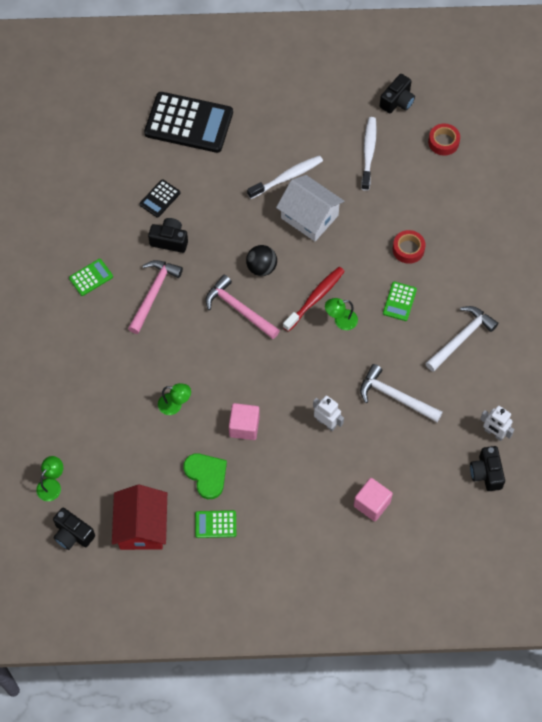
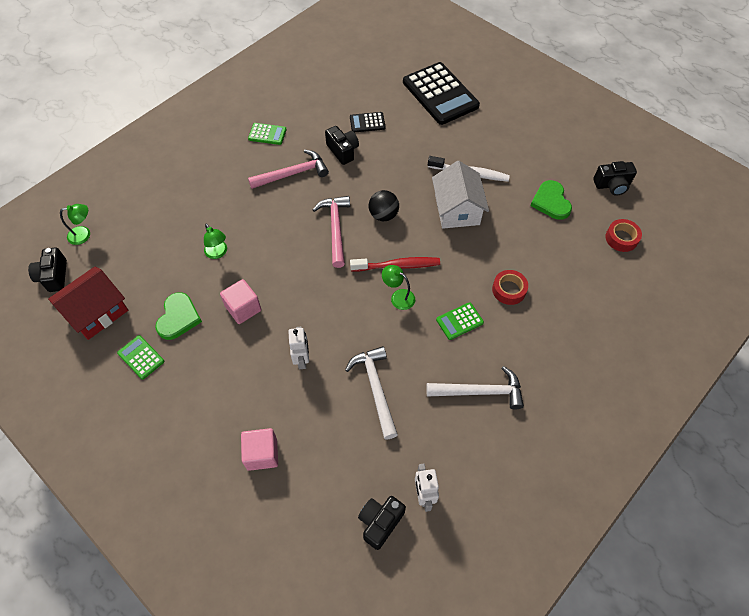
camera: 45 degrees right, 5 degrees down
white toothbrush [361,117,377,191] -> green heart [530,180,572,220]

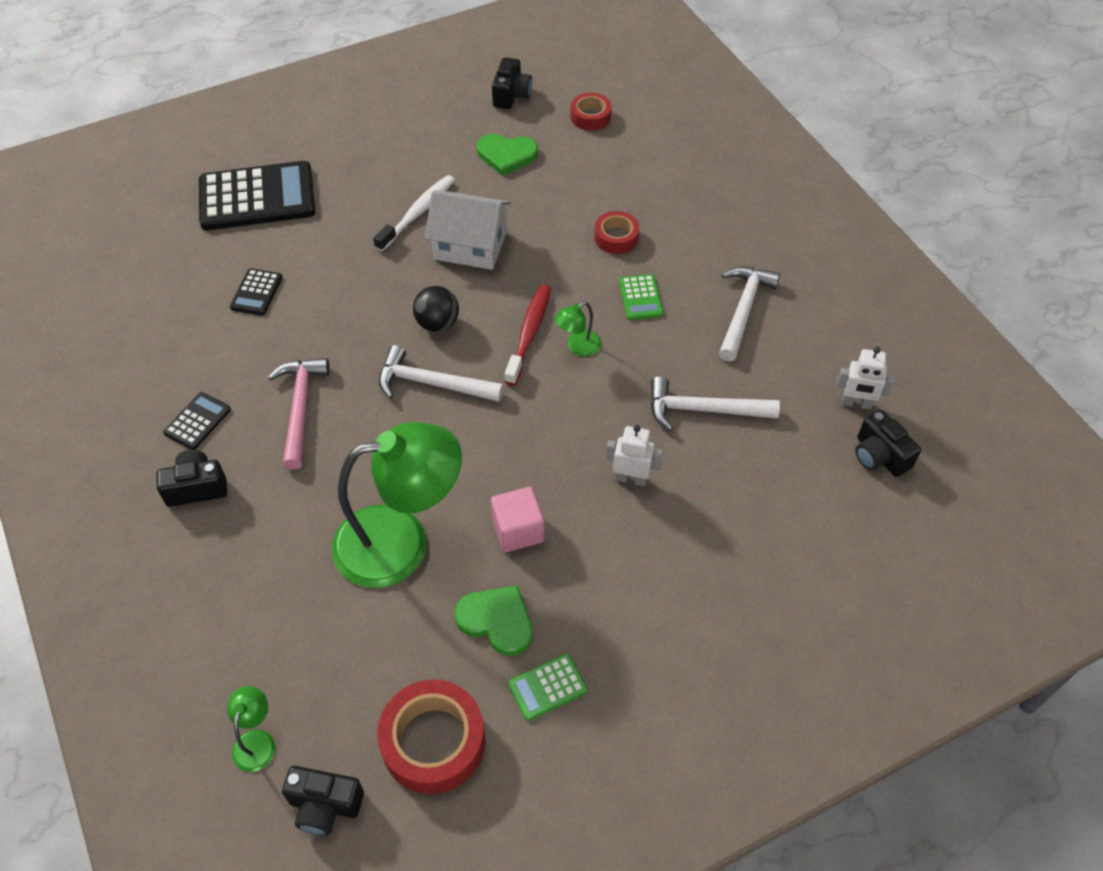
camera: 70 degrees left, 5 degrees down
red house [48,267,128,340] -> red tape [377,680,485,794]
green lamp [204,224,227,259] -> green lamp [332,422,462,588], size x2.45
pink cube [241,428,278,471] -> none
green calculator [248,123,287,145] -> black calculator [163,392,231,450]
pink hammer [313,196,350,268] -> white hammer [379,345,504,402]
black camera [325,126,359,165] -> black camera moved to [157,450,227,507]

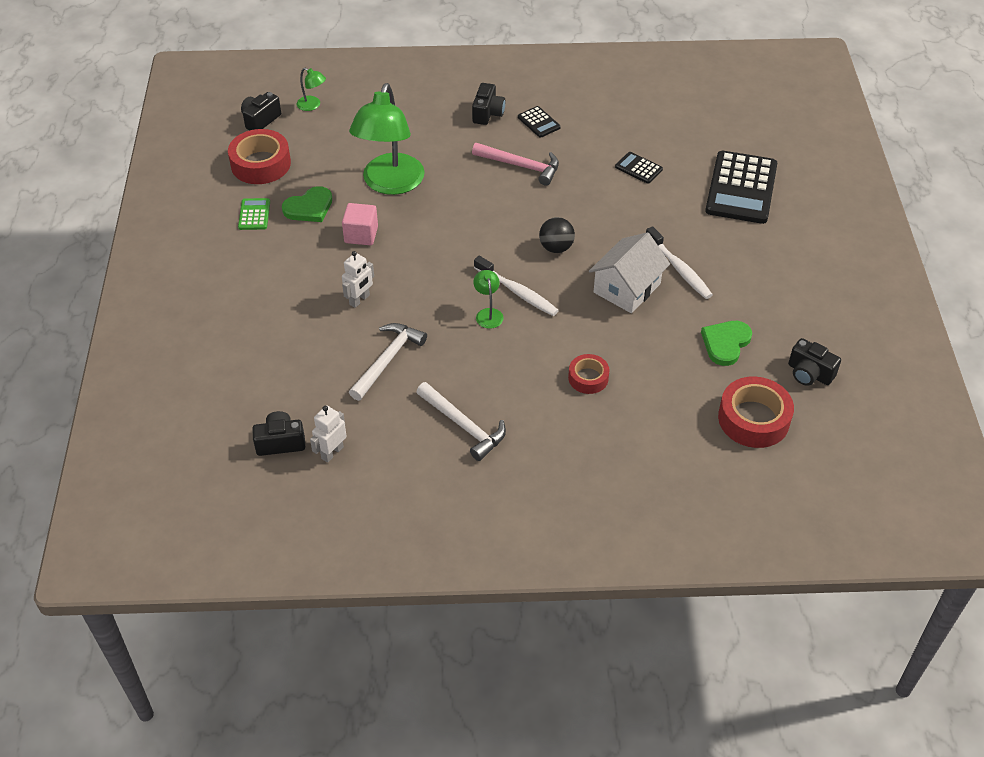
camera: 115 degrees right, 5 degrees down
white hammer [379,345,504,402] -> none
red toothbrush [504,284,551,385] -> white toothbrush [474,256,559,316]
red tape [571,93,612,131] -> red tape [718,377,794,448], size x1.72
green calculator [619,274,663,320] -> none

